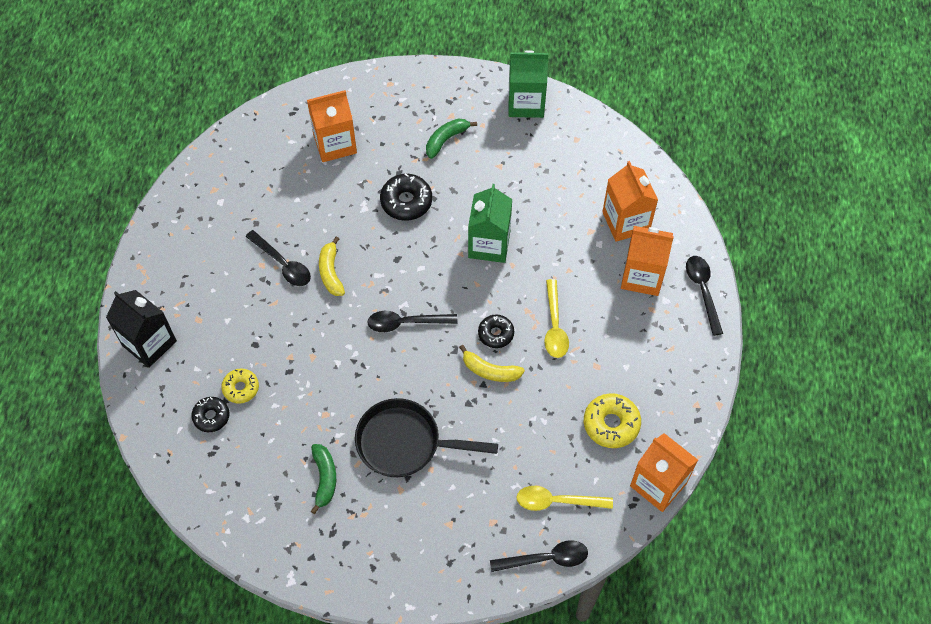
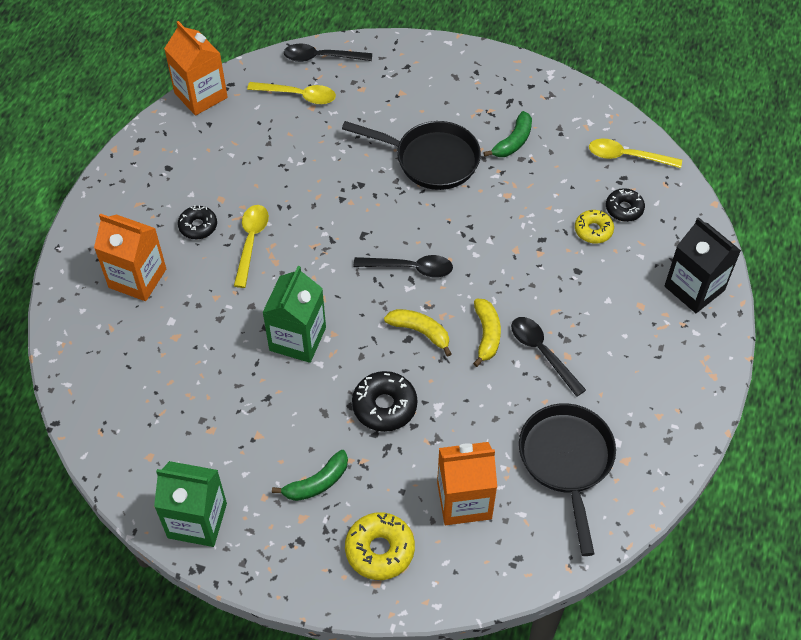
camera: 170 degrees left, 5 degrees down
green banana [311,444,336,514] -> green banana turned 150 degrees counterclockwise [483,111,532,157]
yellow banana [459,345,525,382] -> yellow banana moved to [384,309,452,357]
black donut [478,315,514,348] -> black donut moved to [178,205,217,239]
yellow donut [584,393,641,448] -> yellow donut moved to [345,512,415,580]
orange carton [602,161,658,242] -> none
black spoon [686,256,723,336] -> none
none -> black pan [519,403,616,556]
none -> yellow spoon [589,138,682,168]

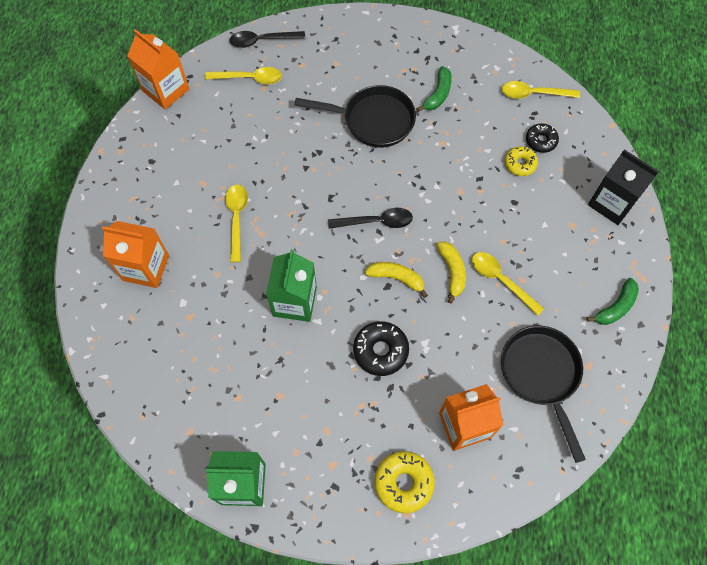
camera: 10 degrees left, 10 degrees up
black donut [178,205,217,239] -> none
green banana [272,450,348,501] -> green banana moved to [587,278,639,325]
black spoon [511,317,586,397] -> yellow spoon [472,252,544,316]

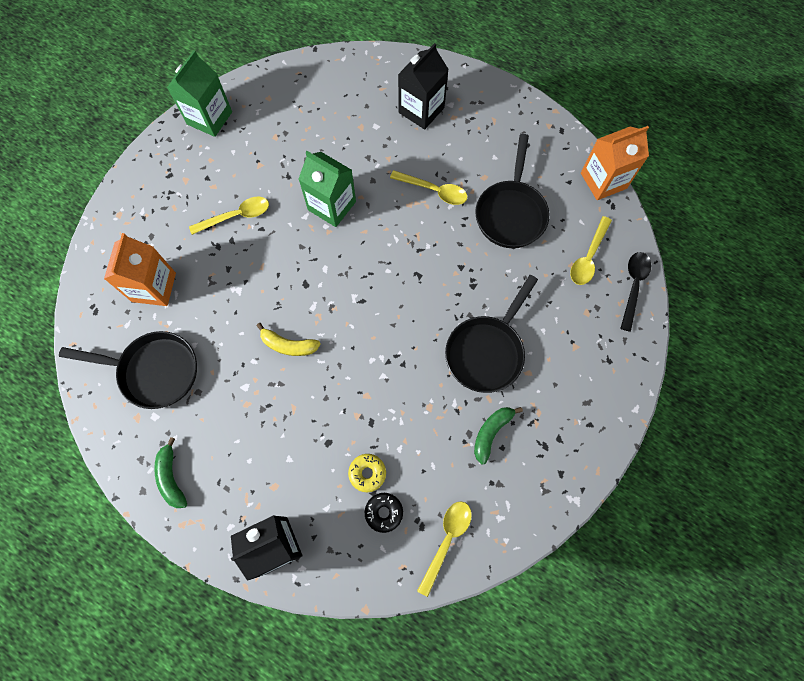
camera: 115 degrees right, 5 degrees up
orange carton [102,221,169,288] -> black carton [398,43,449,130]
black spoon [328,208,413,229] -> none
black donut [353,321,409,376] -> none
yellow banana [365,262,428,298] -> none
yellow donut [375,451,435,513] -> none
green banana [417,66,452,112] -> green banana turned 75 degrees clockwise [474,407,523,465]
yellow spoon [472,252,544,316] -> yellow spoon moved to [189,197,269,235]
none -> black pan [475,134,549,248]

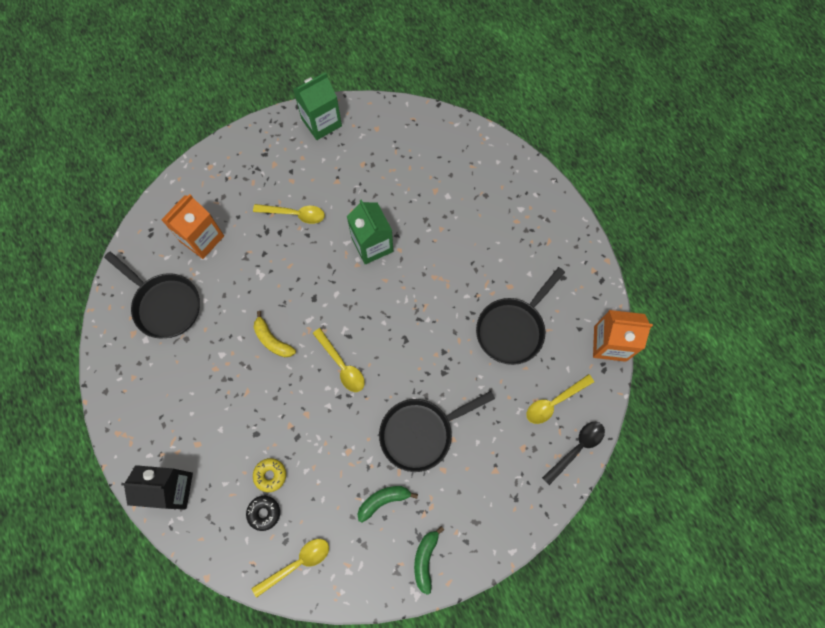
camera: 30 degrees right, 0 degrees up
green banana [154,437,187,508] -> green banana moved to [414,526,444,595]
yellow spoon [390,170,467,205] -> yellow spoon moved to [313,328,365,392]
black carton [398,43,449,130] -> none

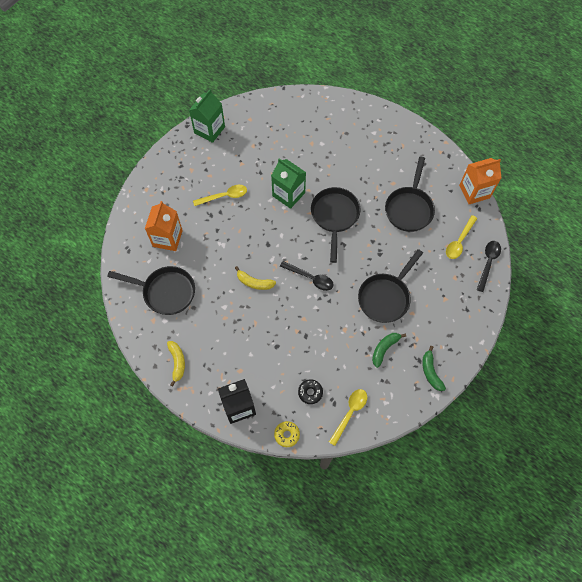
camera: 25 degrees left, 5 degrees down
yellow donut [253,458,286,492] -> yellow donut moved to [274,421,300,447]
yellow spoon [313,328,365,392] -> black spoon [280,261,334,291]
none -> yellow banana [167,341,185,386]
none -> black pan [311,187,361,263]

